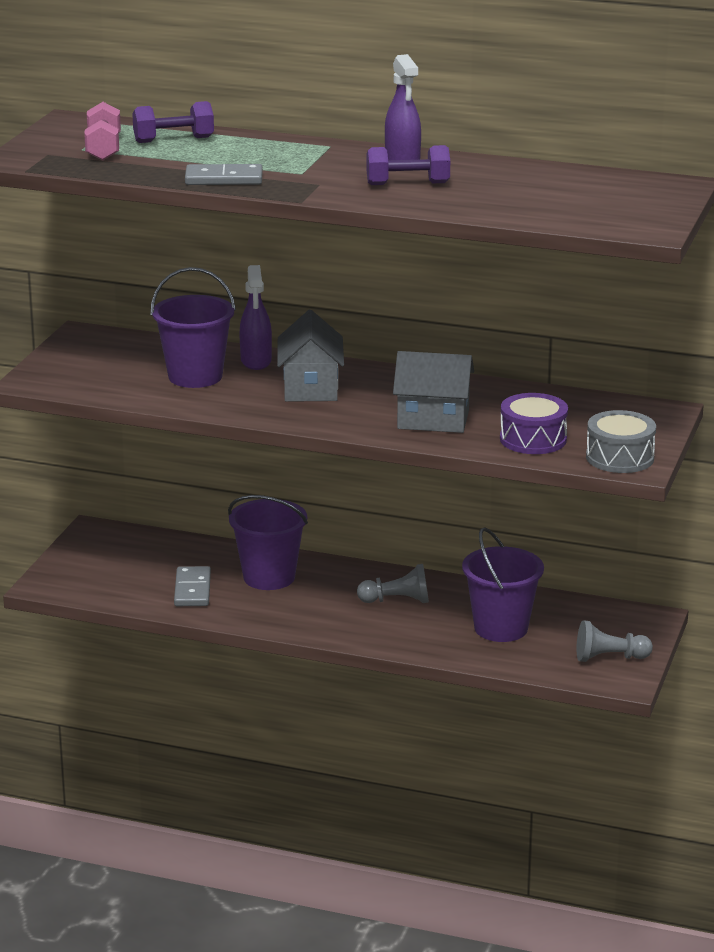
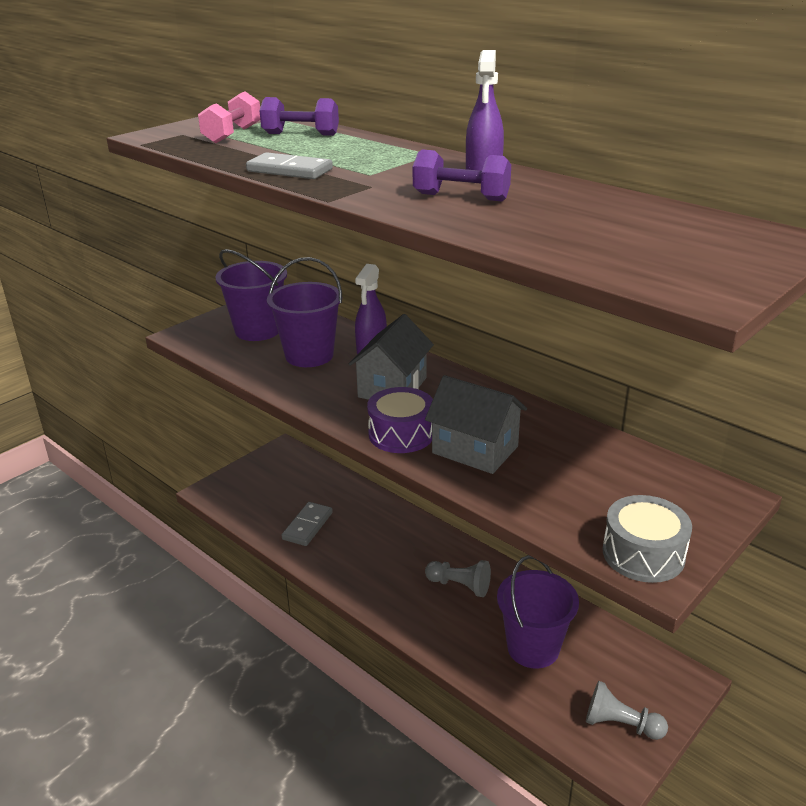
camera: 25 degrees right, 5 degrees up
purple bucket [228,495,308,590] -> purple bucket moved to [215,249,287,341]
purple drum [500,393,568,454] -> purple drum moved to [367,387,433,453]

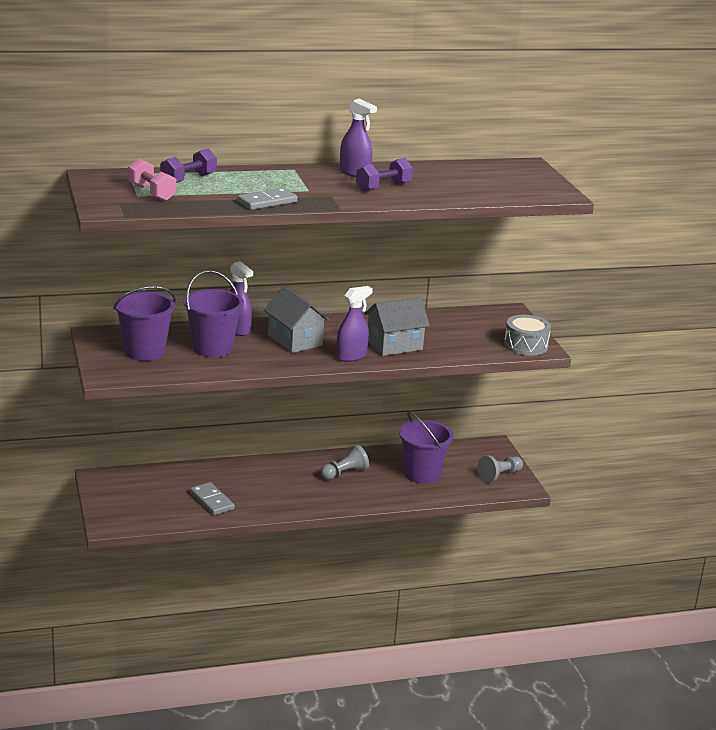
camera: 60 degrees left, 5 degrees down
purple drum [367,387,433,453] -> purple spray bottle [336,286,373,362]

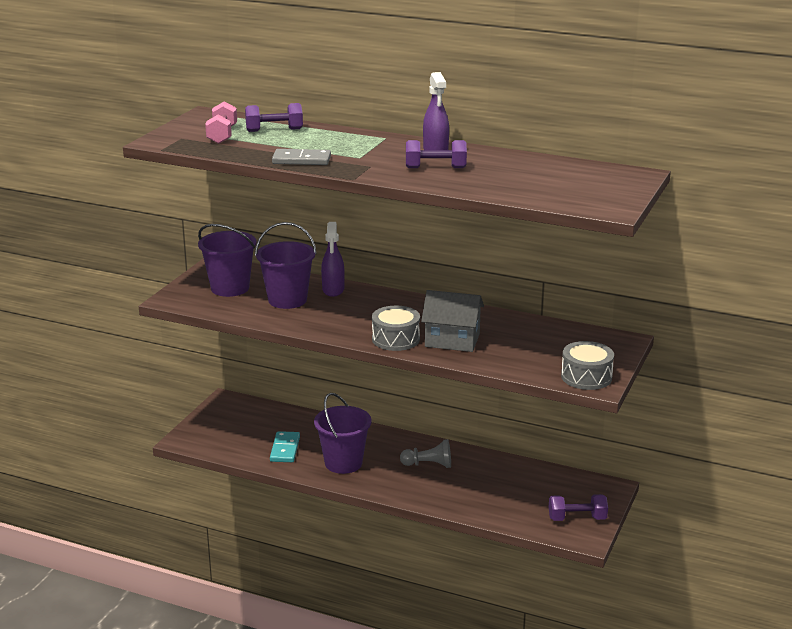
camera: 40 degrees right, 0 degrees up
grey domino [190,482,235,515] -> turquoise domino [270,431,300,462]
grey house [264,286,330,353] -> none
purple spray bottle [336,286,373,362] -> grey drum [372,306,420,351]
purple bucket [399,411,454,484] -> purple bucket moved to [314,393,372,474]
grey pawn [478,455,523,482] -> purple dumbbell [549,494,608,521]

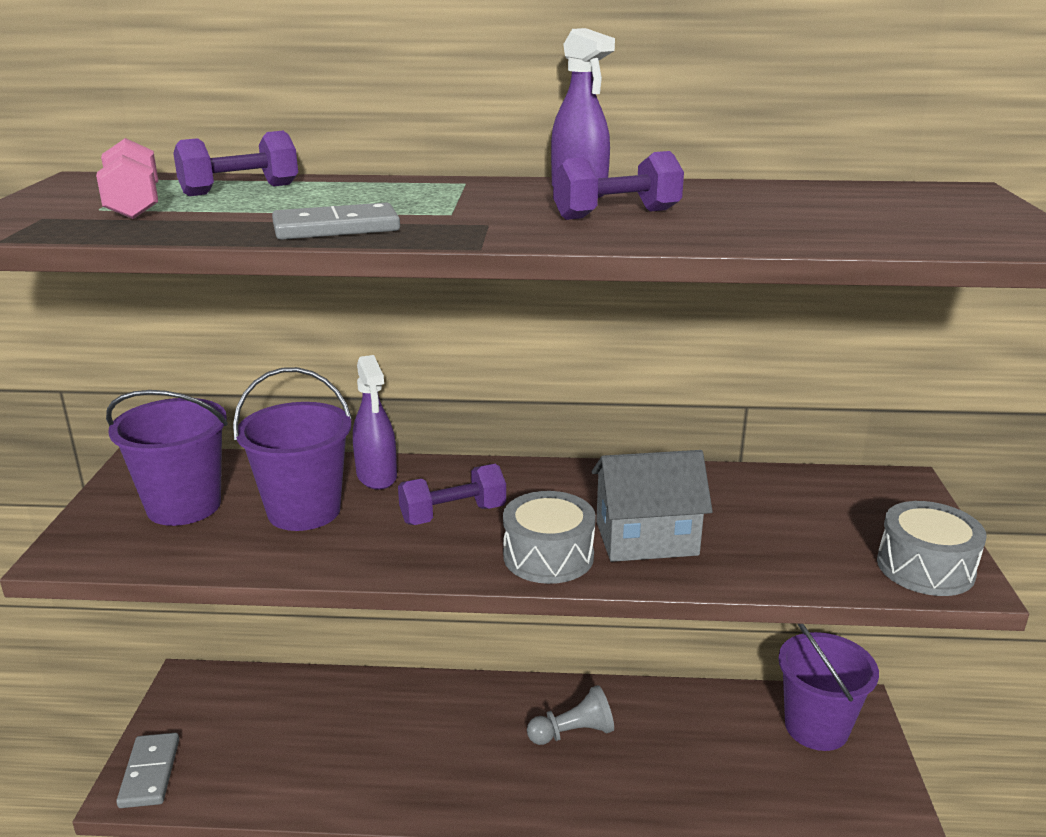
camera: 20 degrees left, 0 degrees up
turquoise domino [270,431,300,462] -> none
purple bucket [314,393,372,474] -> purple bucket moved to [778,624,879,751]
purple dumbbell [549,494,608,521] -> purple dumbbell moved to [398,464,506,525]
none -> grey domino [116,733,179,808]

